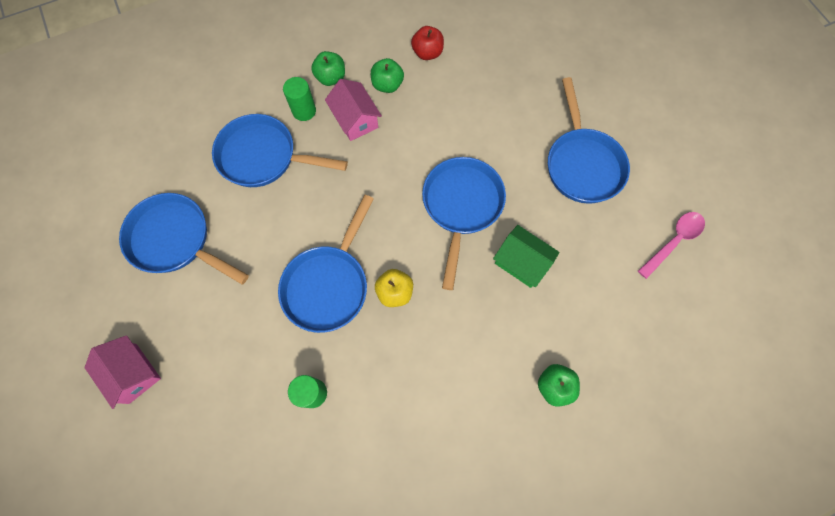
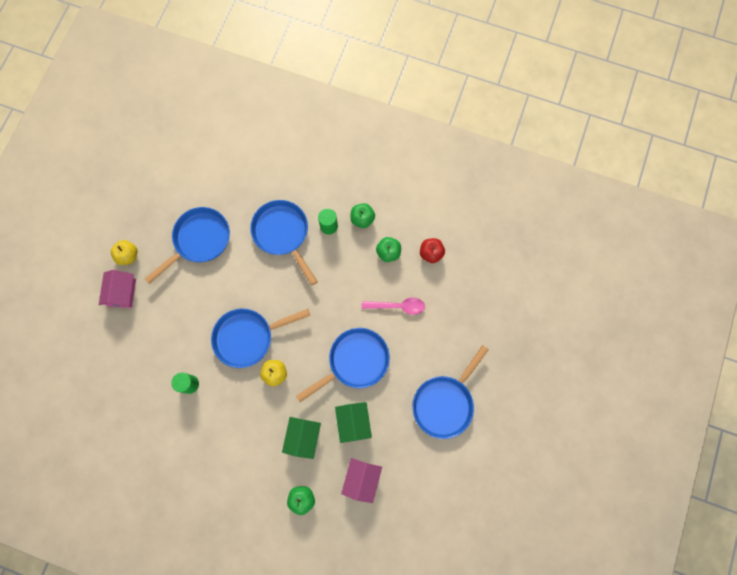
camera: 45 degrees right, 5 degrees up
blue pan [119,193,249,284] -> blue pan turned 60 degrees clockwise [144,207,230,284]
pink house [325,79,382,141] -> pink house moved to [341,458,382,503]
pink spoon [638,212,705,279] -> pink spoon moved to [362,298,425,315]
none -> yellow apple [111,240,137,265]
none -> green house [282,417,321,459]

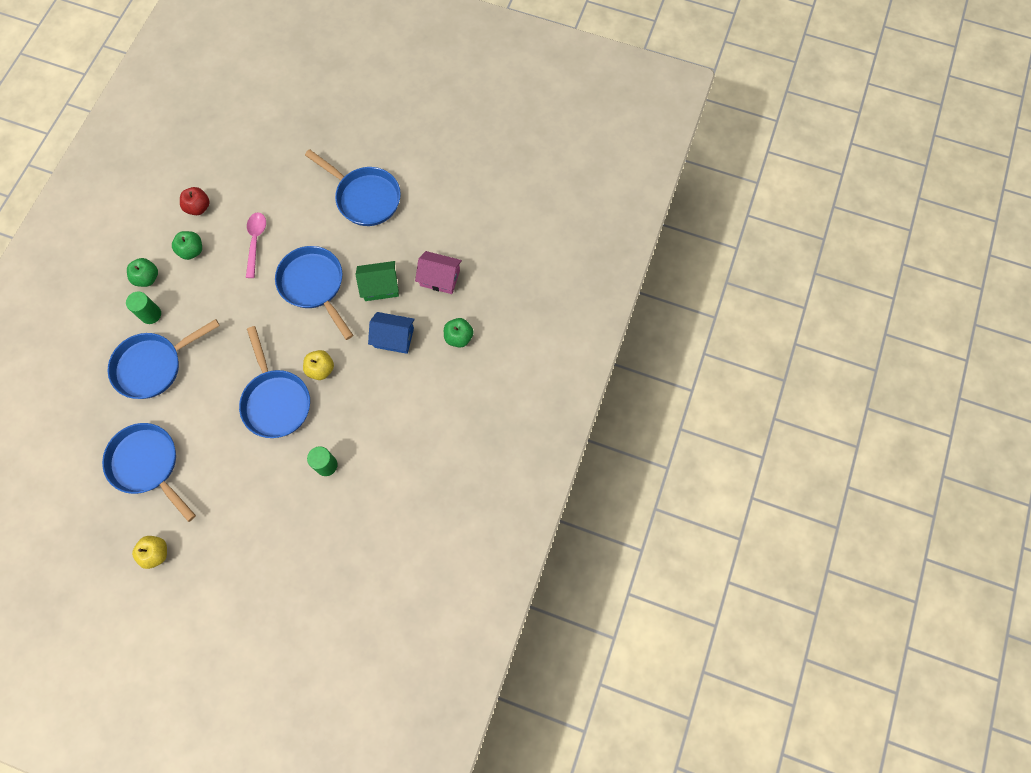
camera: 90 degrees left, 5 degrees down
pink house [99,270,136,308] -> none
green house [282,417,321,459] -> blue house [368,312,415,354]

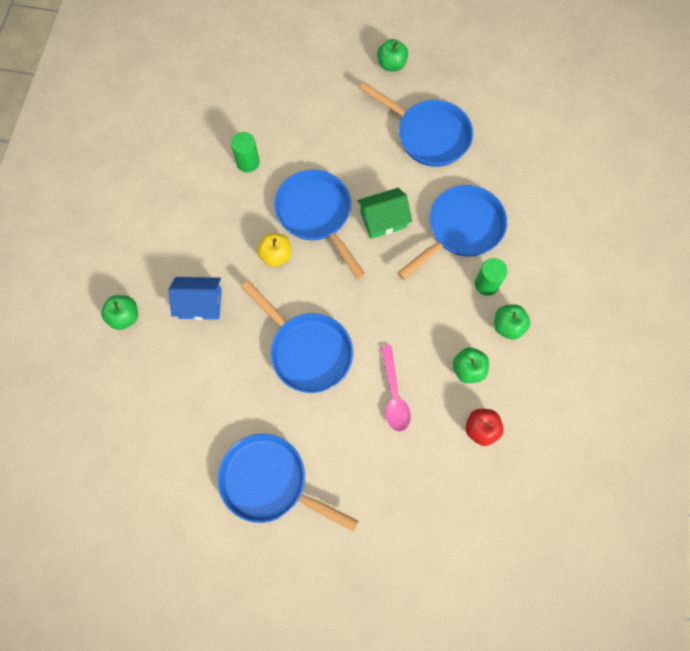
camera: 170 degrees right, 0 degrees up
yellow apple [132,536,167,569] -> green apple [377,39,408,71]
green house [356,261,399,301] -> green house moved to [357,188,412,239]
pink house [415,251,462,294] -> none

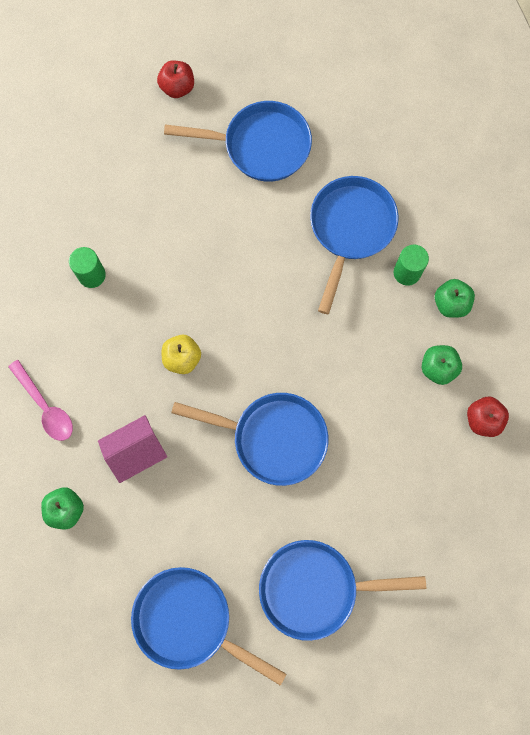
camera: 30 degrees left, 5 degrees up
blue house [168,277,222,320] -> pink house [98,415,167,483]
blue pan [274,170,365,279] -> blue pan moved to [131,567,287,686]
green house [357,188,412,239] -> none
green apple [377,39,408,71] -> red apple [157,61,194,98]
pink spoon [381,345,411,432] -> pink spoon moved to [8,360,73,441]

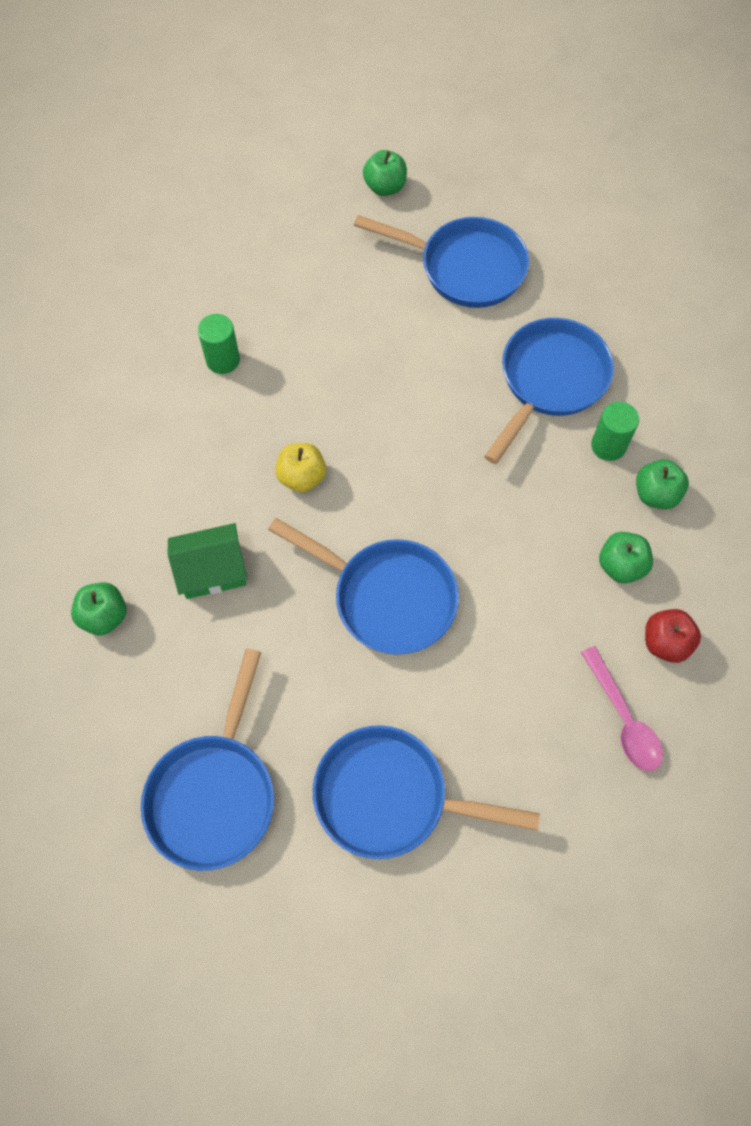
camera: 15 degrees right, 10 degrees down
pink spoon [8,360,73,441] -> pink spoon moved to [581,646,663,771]
pink house [98,415,167,483] -> green house [167,523,247,599]
blue pan [131,567,287,686] -> blue pan turned 120 degrees counterclockwise [141,648,274,871]
red apple [157,61,194,98] -> green apple [363,150,407,196]

